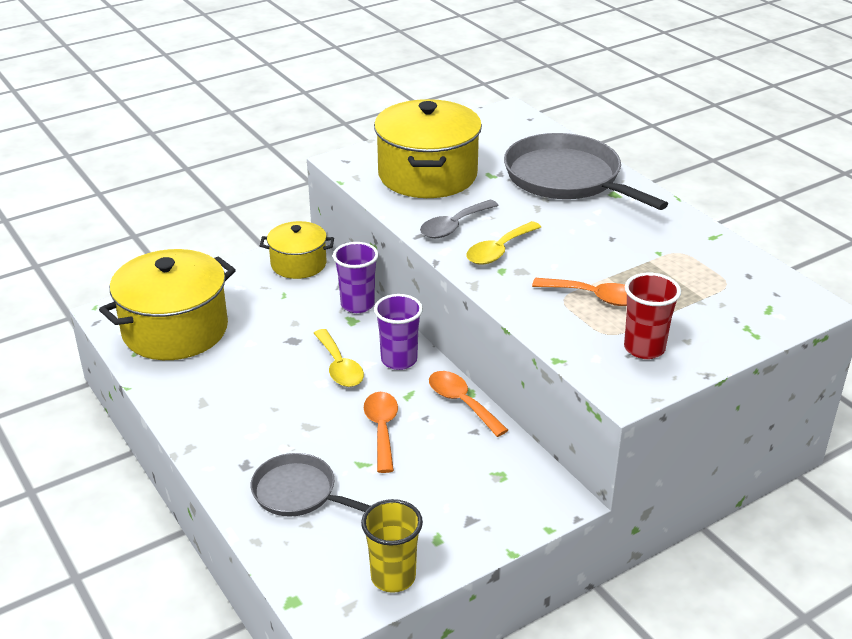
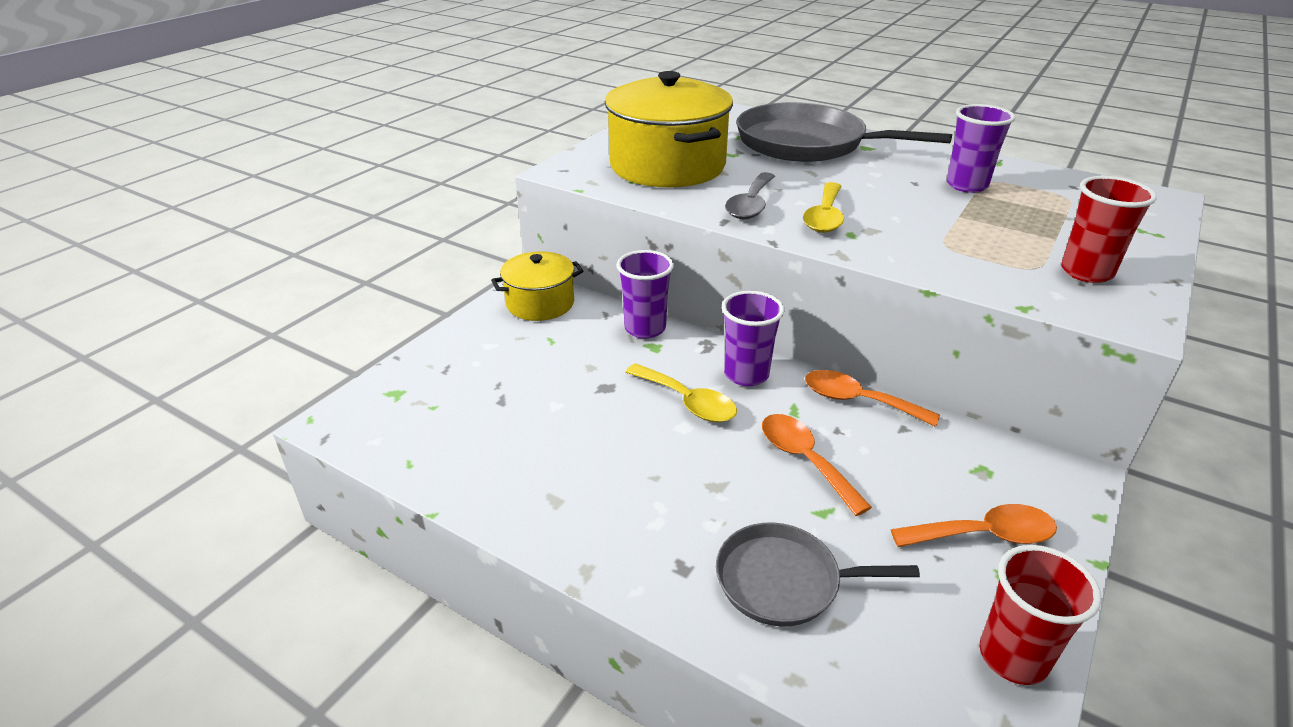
camera: 25 degrees left, 0 degrees up
yellow pot [99,249,236,360] -> none
yellow cup [361,499,423,593] -> red cup [980,545,1102,685]
orange spoon [532,278,627,306] -> orange spoon moved to [891,504,1057,547]
none -> purple cup [947,104,1015,193]

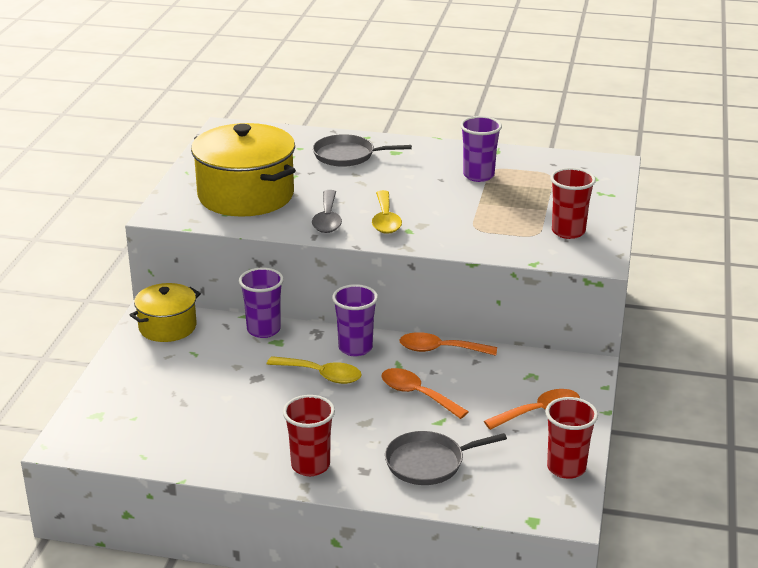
camera: 20 degrees left, 5 degrees down
grey pan [736,102,952,162] -> grey pan [313,134,412,167], size x0.57
none -> red cup [283,395,335,476]

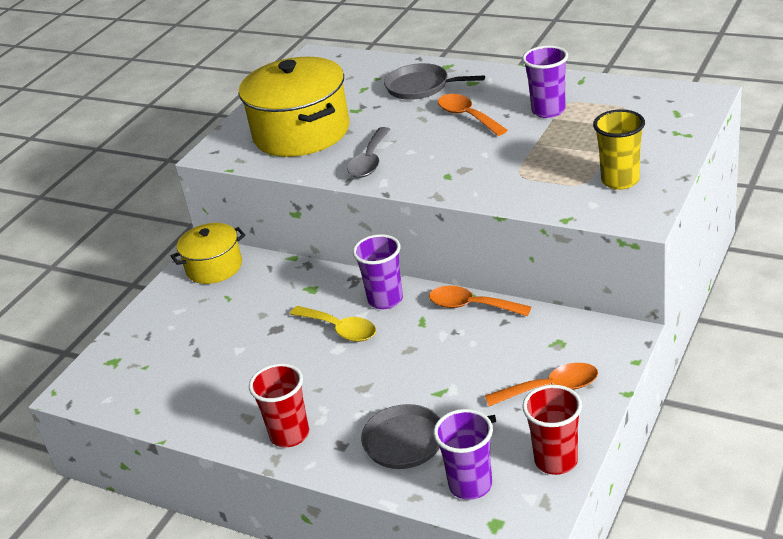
camera: 20 degrees right, 5 degrees up
purple cup [239,268,284,338] -> purple cup moved to [433,409,493,500]
yellow spoon [372,190,402,234] -> none
orange spoon [381,368,469,419] -> orange spoon moved to [438,94,508,136]
red cup [550,168,596,239] -> yellow cup [593,109,645,190]

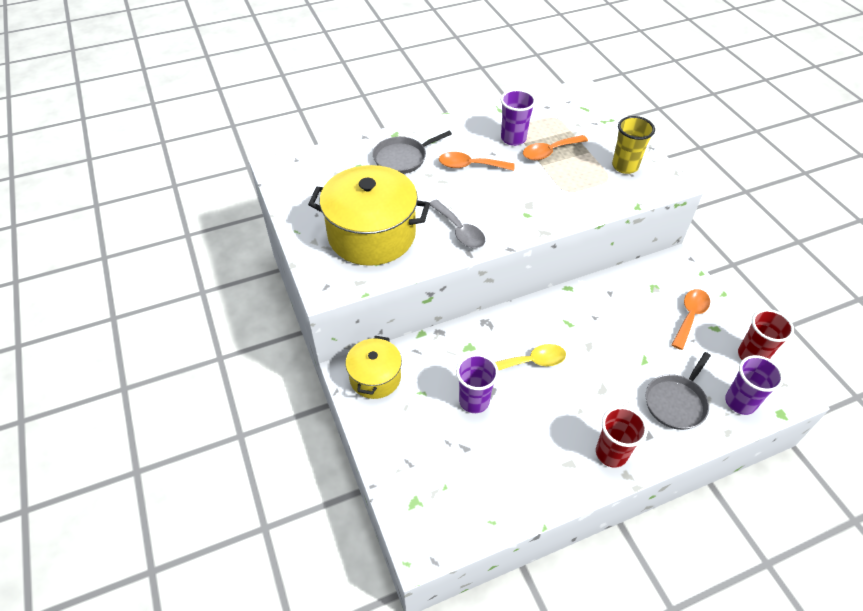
camera: 55 degrees left, 15 degrees up
purple cup [353,234,403,309] -> purple cup moved to [456,354,499,413]
orange spoon [429,286,531,316] -> orange spoon moved to [523,135,588,160]

